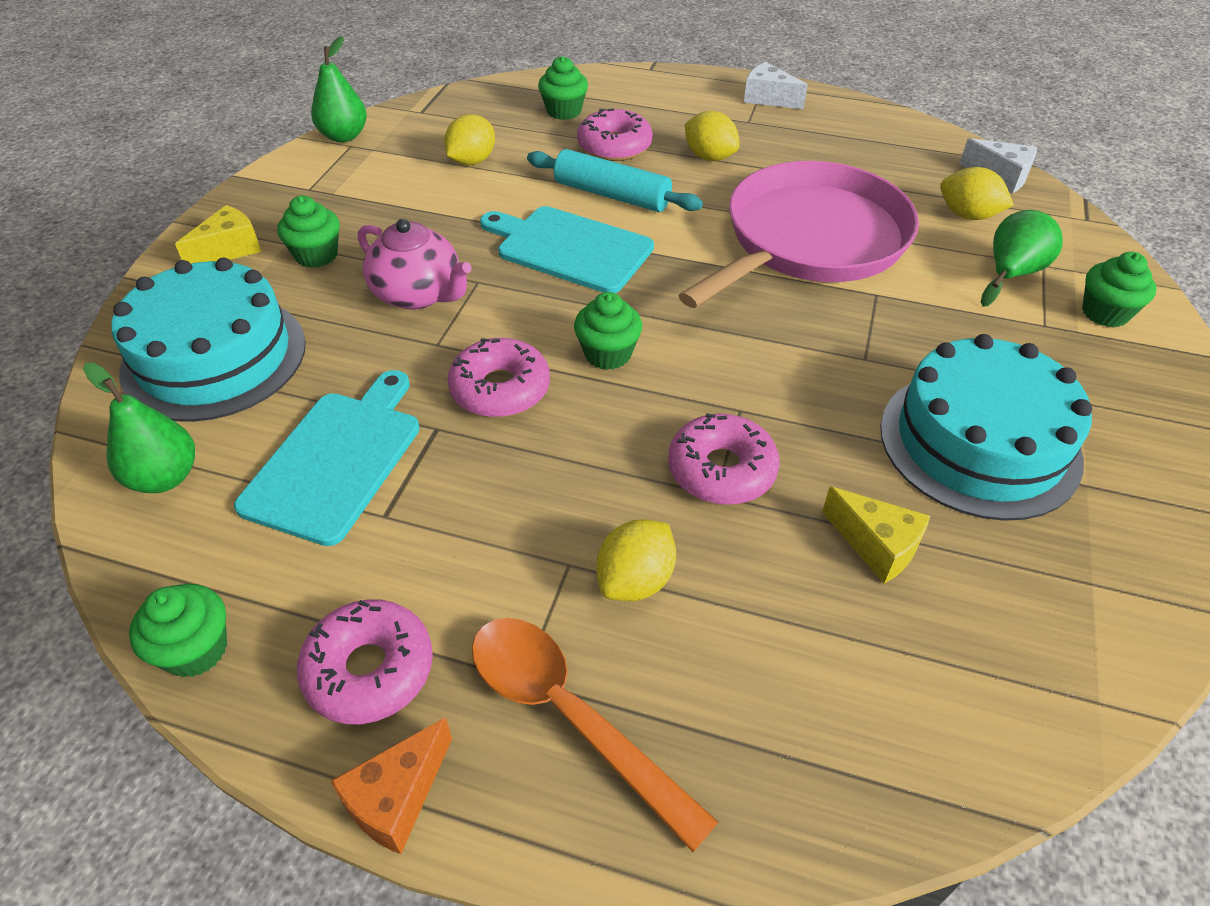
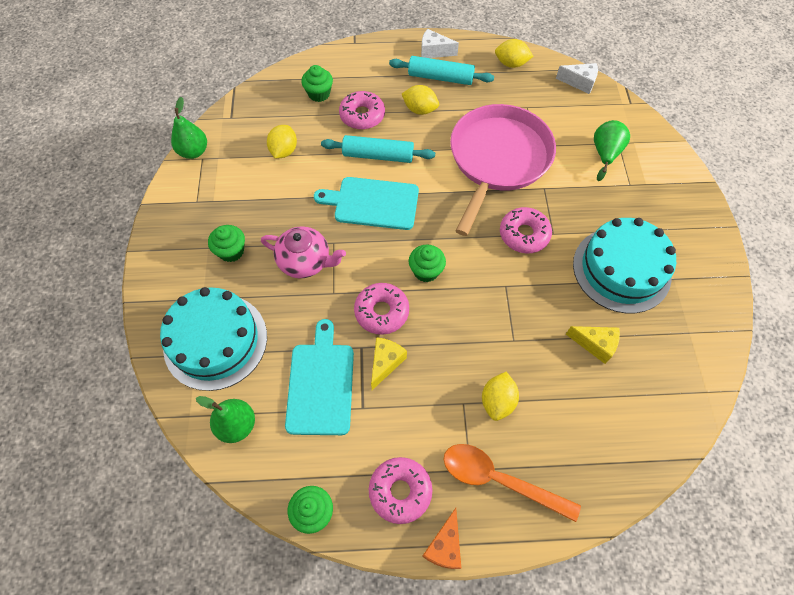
camera: 20 degrees left, 15 degrees up
yellow cheese [175,205,261,263] -> yellow cheese moved to [371,337,407,390]
pink donut [668,413,780,505] -> pink donut moved to [500,207,552,253]
yellow lemon [940,167,1014,220] -> yellow lemon moved to [495,39,534,68]
green cupcake [1082,252,1156,327] -> none
none -> turquoise rolling pin [389,56,494,85]

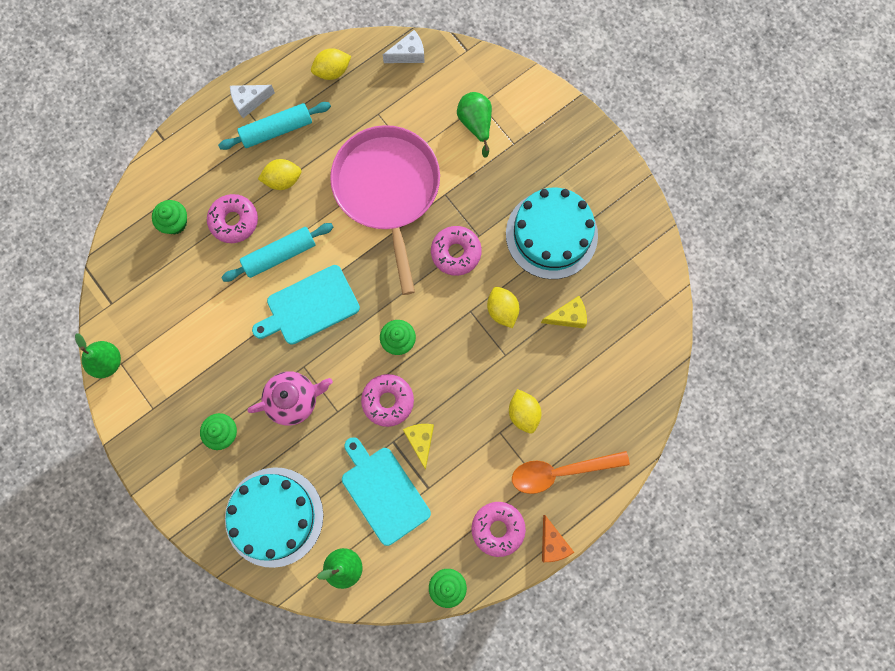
camera: 35 degrees left, 15 degrees up
yellow lemon [267,125,297,158] -> yellow lemon moved to [487,287,519,328]

